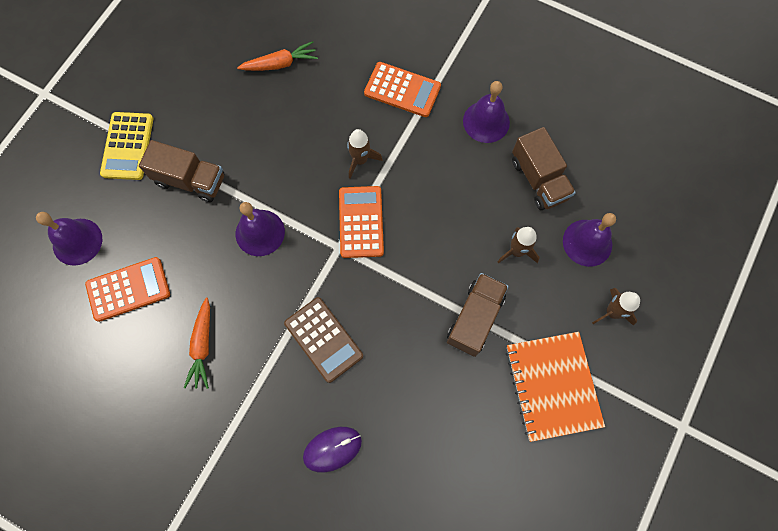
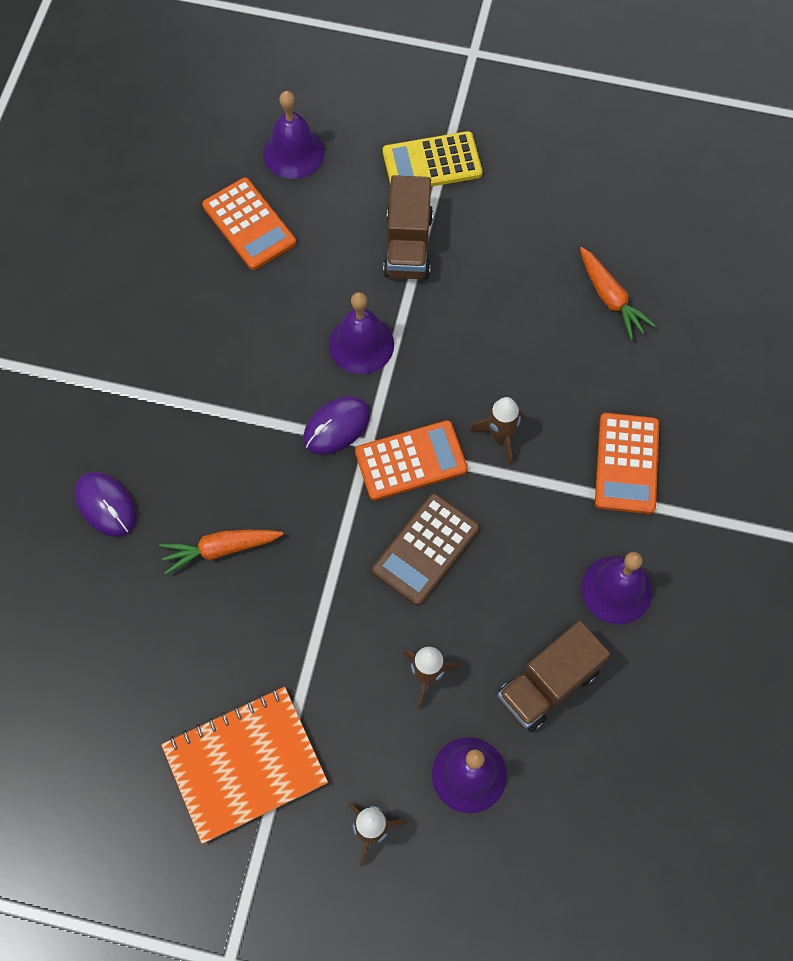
camera: 75 degrees right, 5 degrees down
orange carrot [184,298,210,389] -> orange carrot moved to [159,530,283,575]
brown calculator [284,297,363,383] -> brown calculator moved to [372,494,479,606]
brown truck [447,273,509,357] -> none
none -> purple mouse [303,396,370,454]

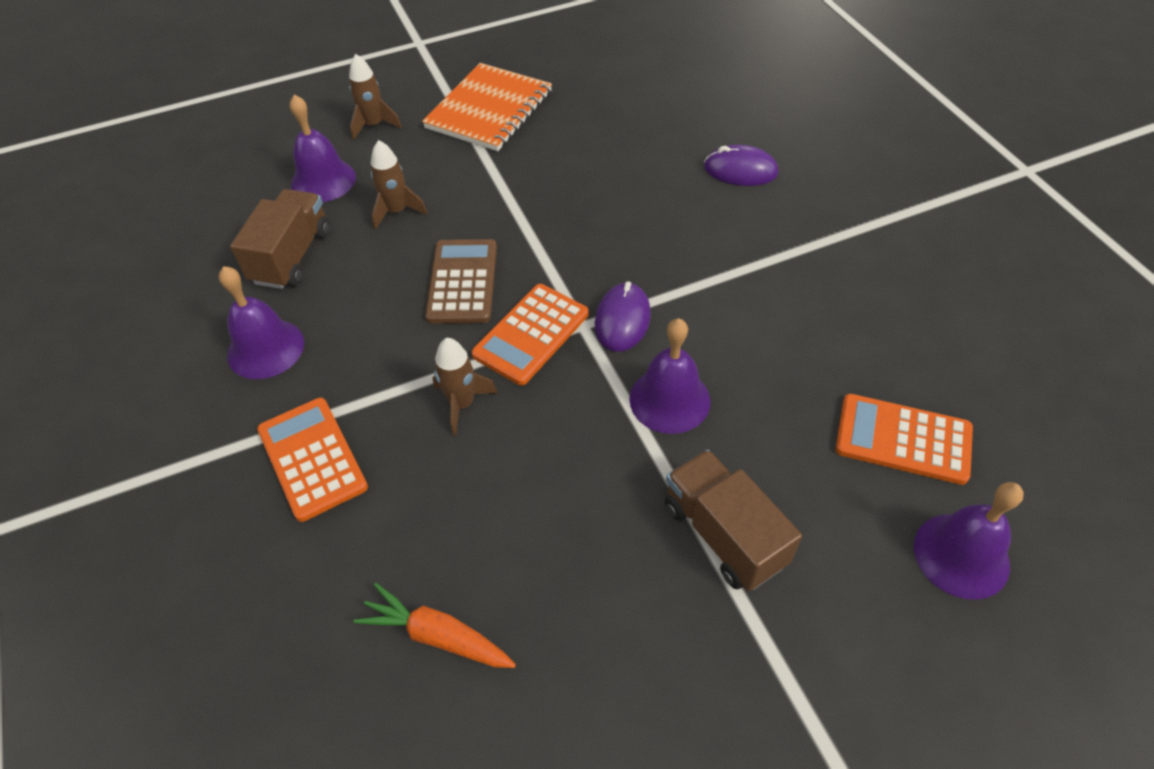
camera: 145 degrees right, 15 degrees down
orange carrot [159,530,283,575] -> none
yellow calculator [383,131,483,187] -> none

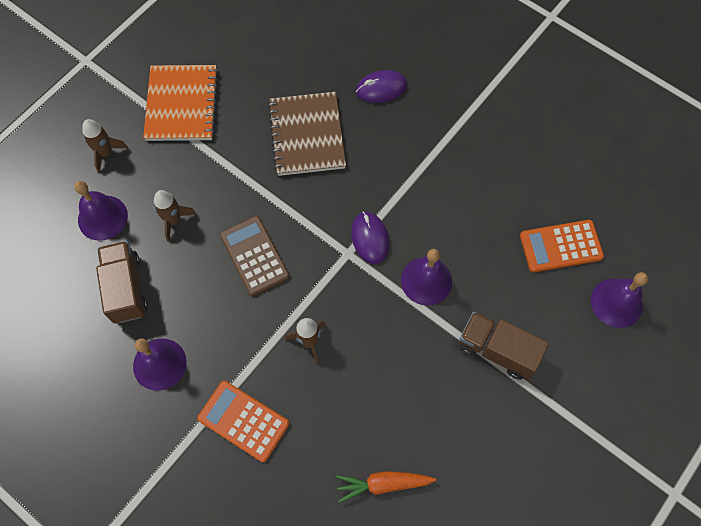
camera: 30 degrees left, 15 degrees up
orange calculator [472,284,589,385] -> none
none -> brown notebook [268,92,346,176]

